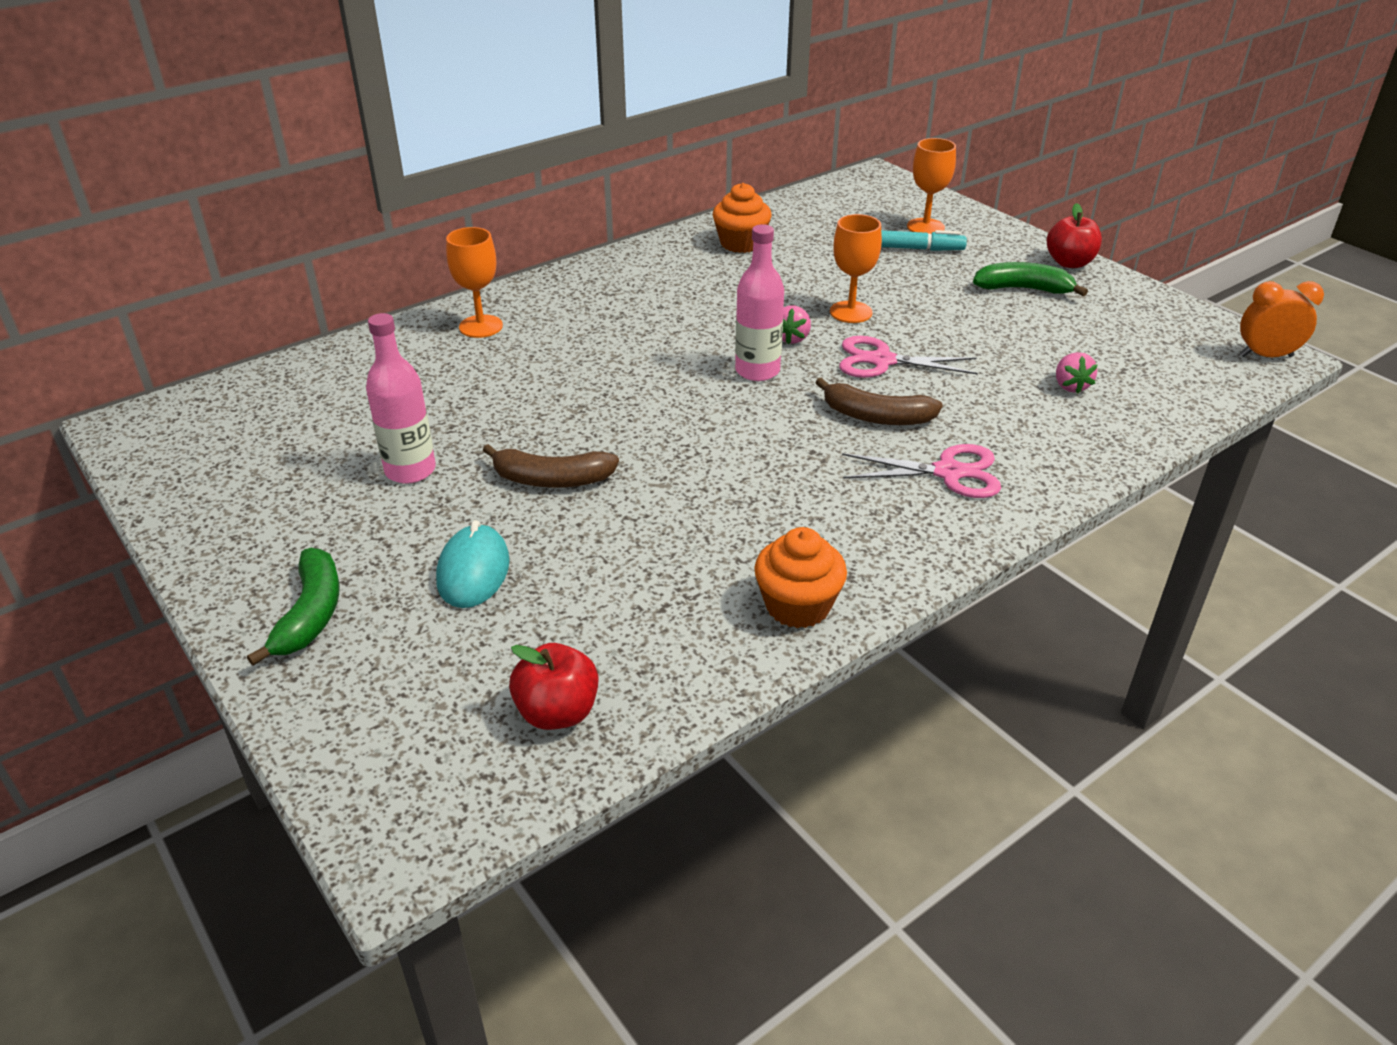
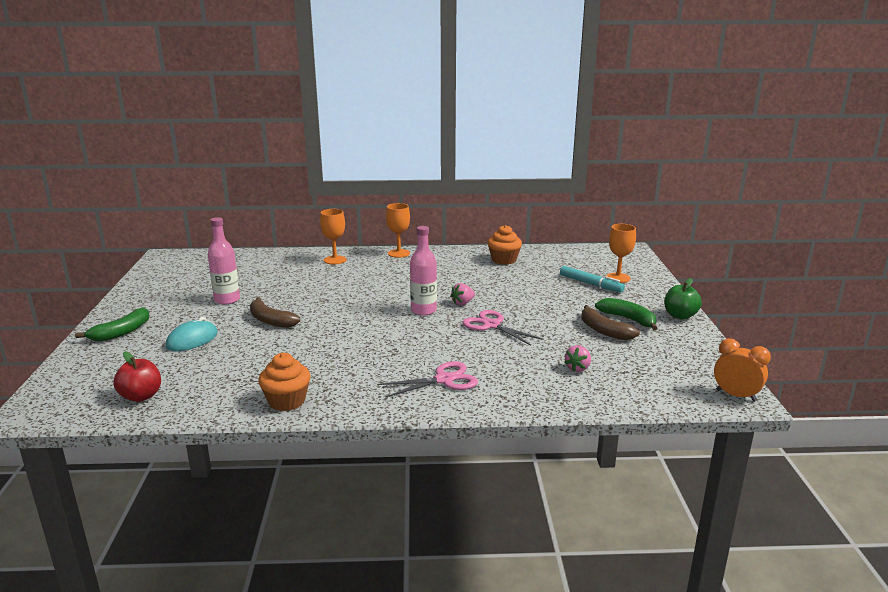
camera: 35 degrees right, 15 degrees down
brown banana [815,378,943,425] -> brown banana moved to [582,305,640,340]
orange goblet [830,214,882,323] -> orange goblet moved to [386,203,410,258]
pink scissors [842,444,1001,498] -> pink scissors turned 60 degrees counterclockwise [379,361,478,398]
red apple [1047,203,1102,268] -> green apple [664,278,702,319]

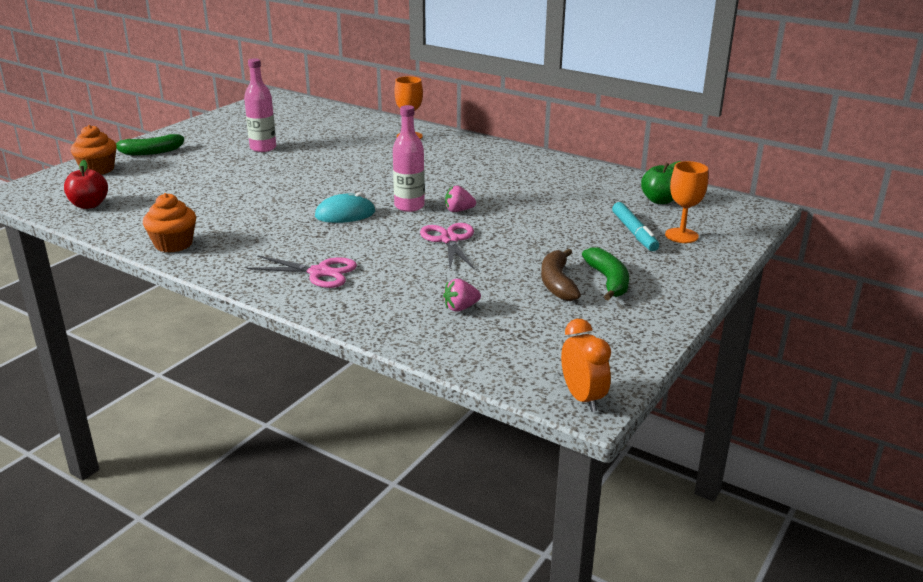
camera: 35 degrees right, 5 degrees up
turquoise mouse [166,317,218,351] -> turquoise mouse moved to [315,192,375,223]
brown banana [250,297,300,328] -> none
orange goblet [386,203,410,258] -> none
orange cupcake [488,225,522,265] -> orange cupcake moved to [71,125,117,174]
green apple [664,278,702,319] -> green apple moved to [641,161,681,204]

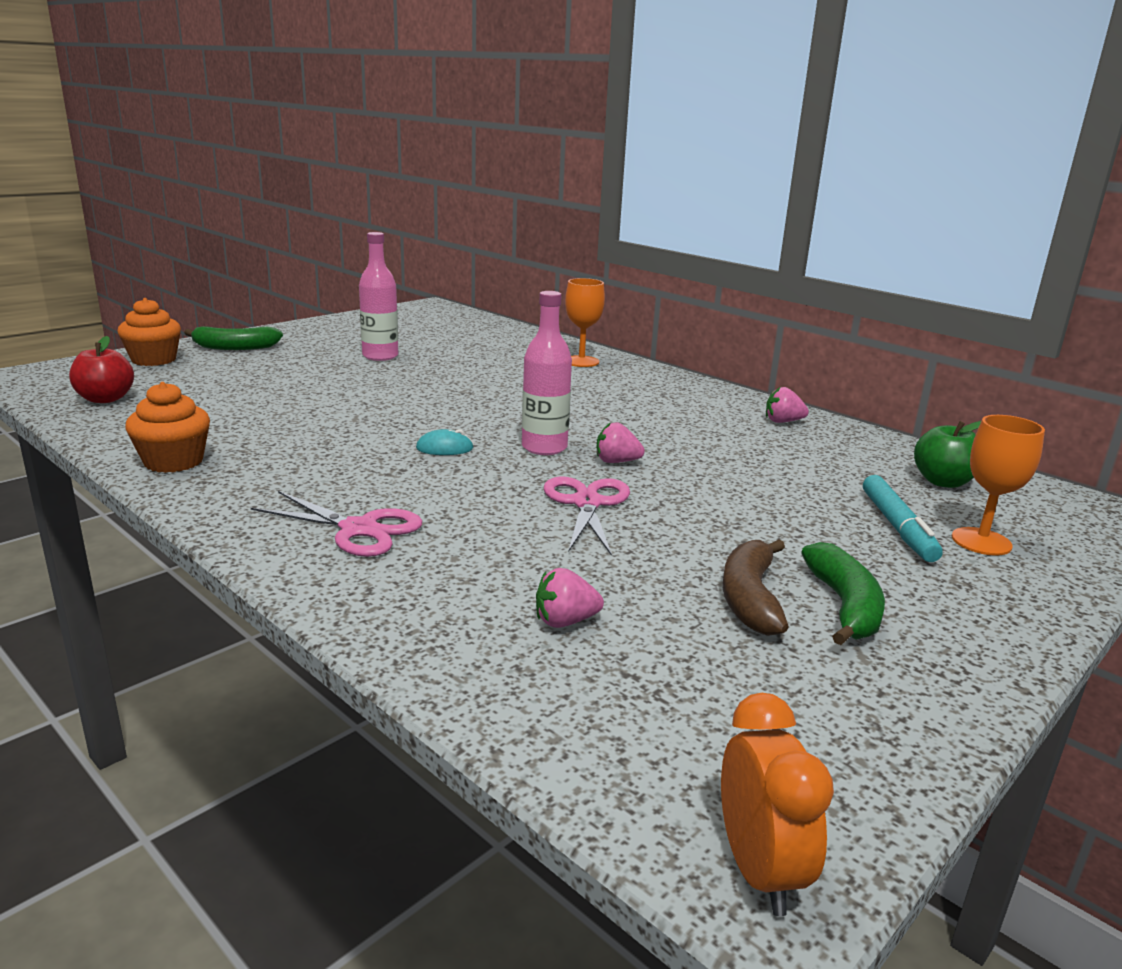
camera: 10 degrees right, 5 degrees down
turquoise mouse [315,192,375,223] -> turquoise mouse [416,429,474,455], size x0.62
none -> pink strawberry [766,387,809,423]

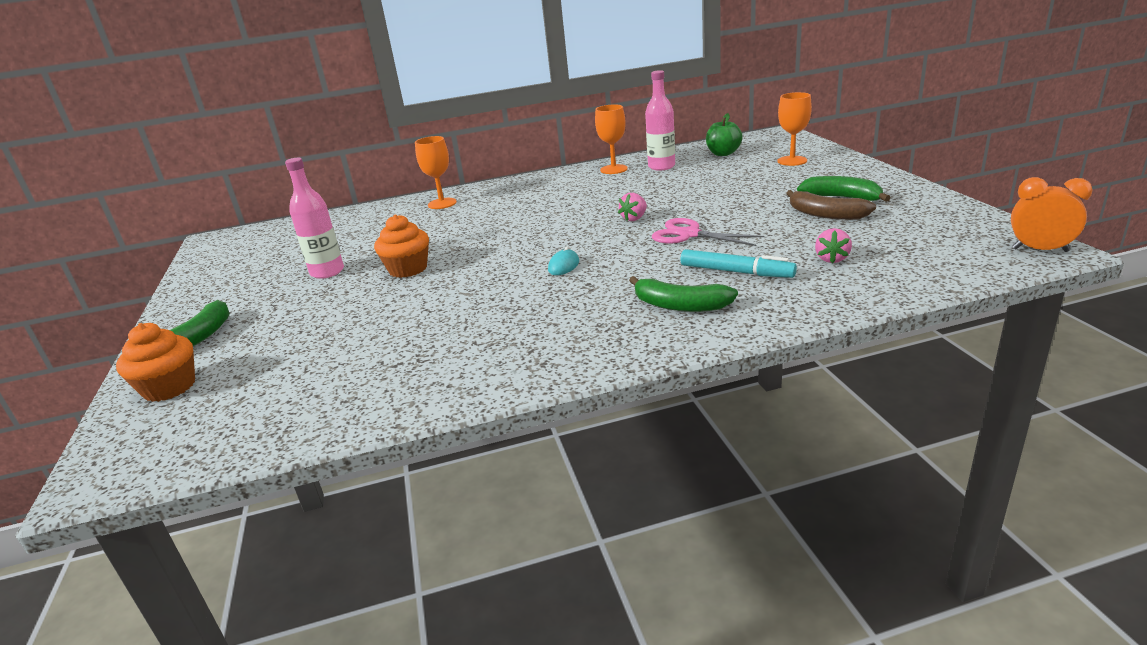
camera: 55 degrees left, 5 degrees up
red apple [69,336,134,403] -> none
orange cupcake [125,382,210,473] -> orange cupcake moved to [374,214,429,278]
pink scissors [251,491,422,557] -> green banana [629,276,738,312]
pink bottle [522,291,572,455] -> pink bottle moved to [645,70,675,170]
pink strawberry [766,387,809,423] -> orange goblet [595,104,628,174]
turquoise marker [863,475,943,562] -> turquoise marker moved to [680,249,797,278]

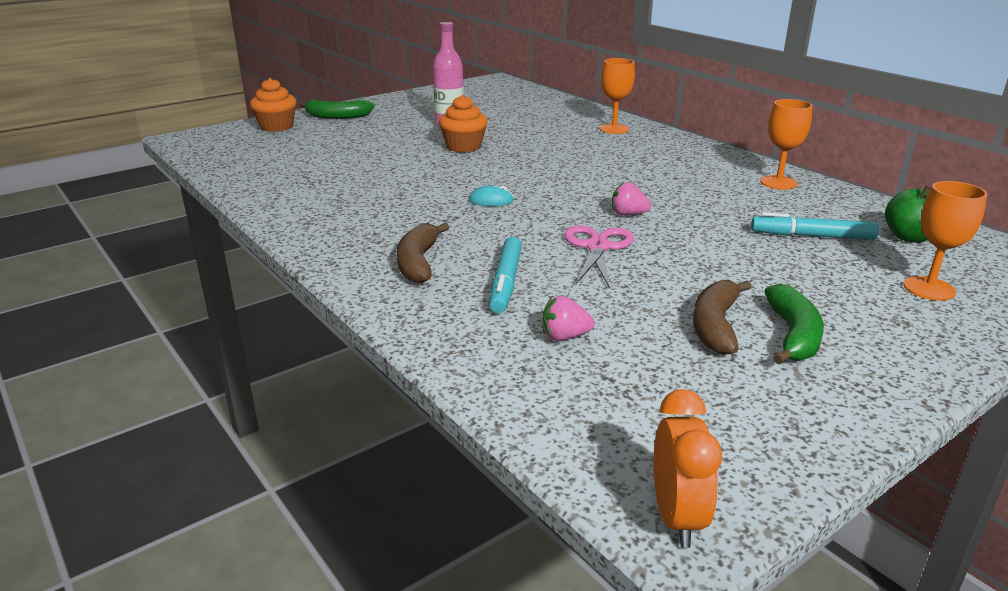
camera: 65 degrees right, 0 degrees up
green banana [629,276,738,312] -> brown banana [397,222,450,283]
pink bottle [645,70,675,170] -> none
none -> turquoise marker [751,212,879,240]

